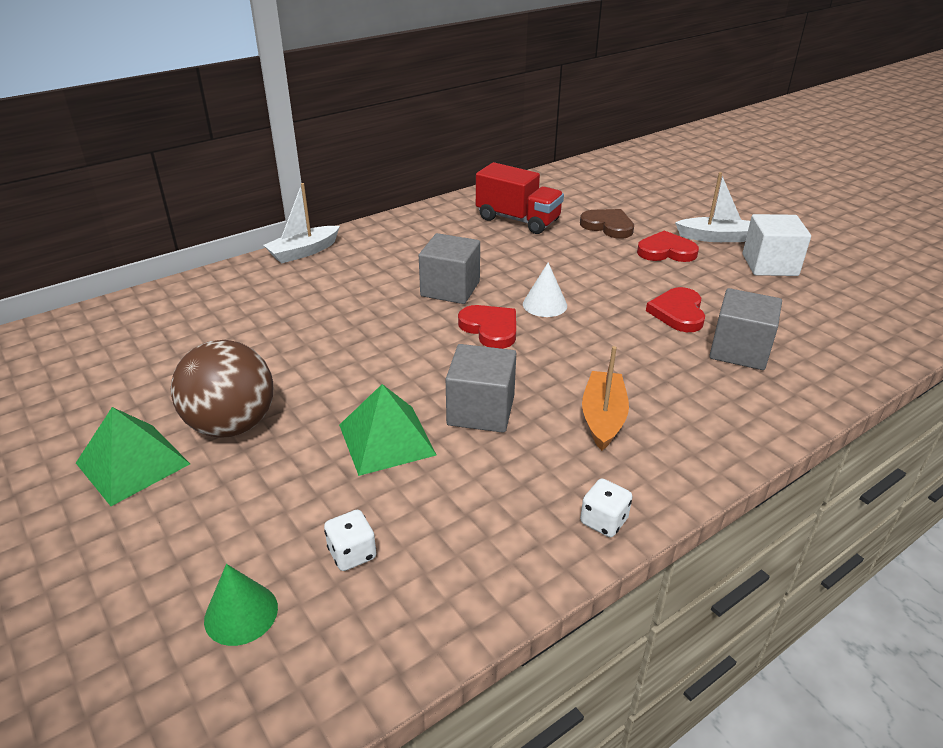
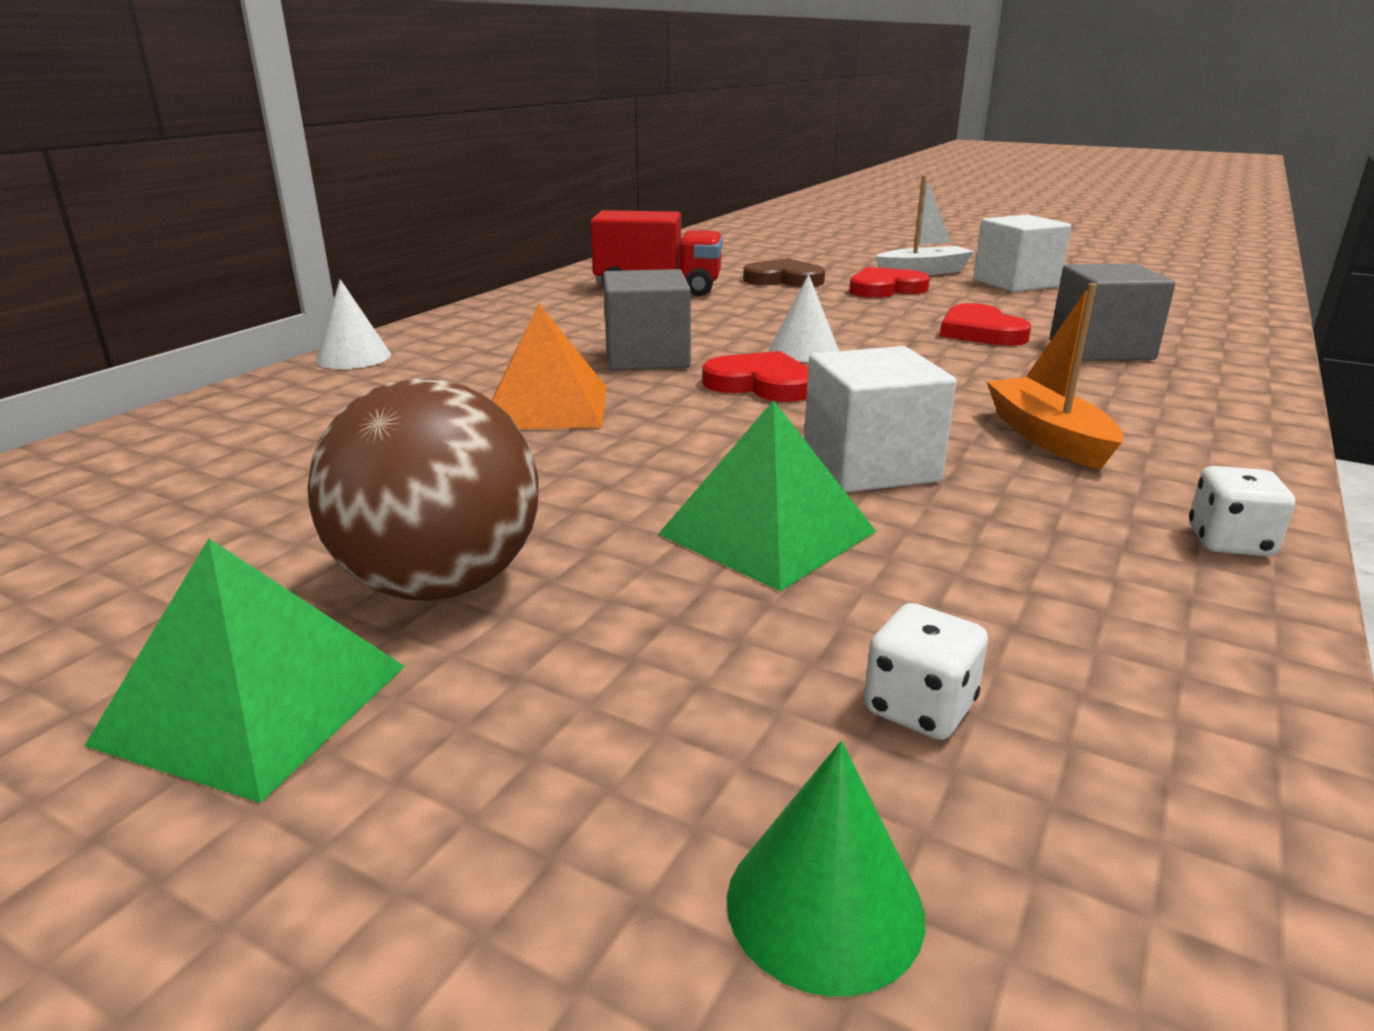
camera: 25 degrees left, 10 degrees down
white boat [263,183,340,263] -> white cone [315,279,391,369]
grey cube [446,344,516,433] -> white cube [804,346,957,493]
none -> orange pyramid [492,304,607,429]

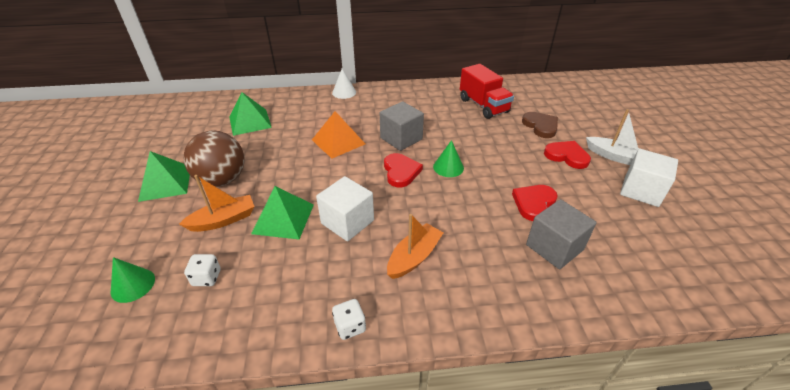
camera: 55 degrees right, 15 degrees up
white cone [769,274,839,362] -> green cone [433,140,464,177]
none -> orange boat [179,175,255,232]
none -> green pyramid [229,92,272,136]

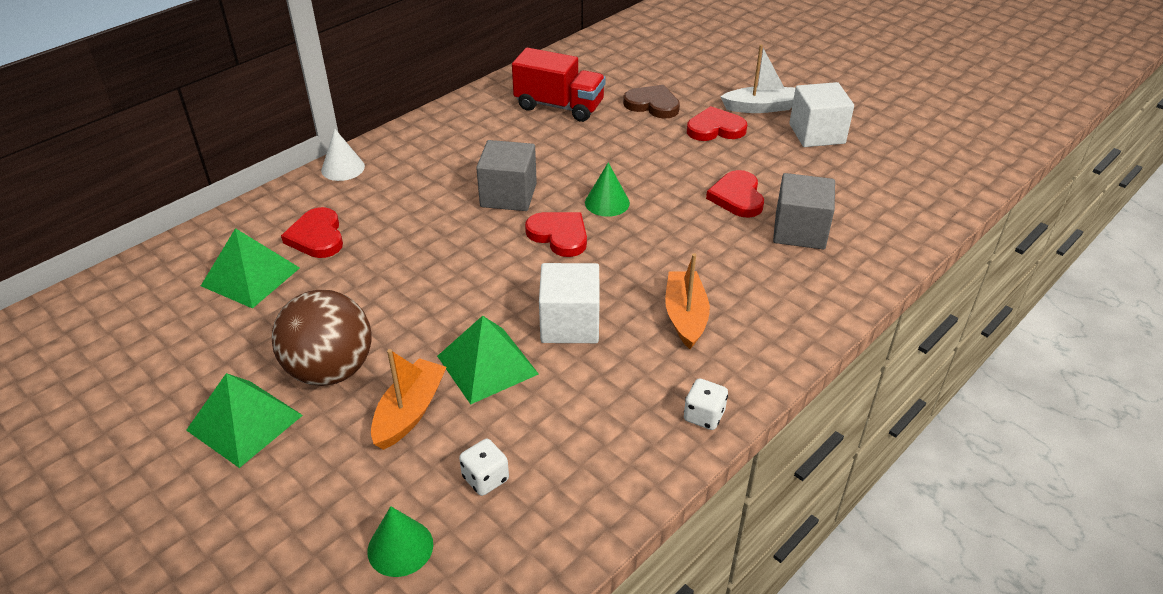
camera: 40 degrees left, 0 degrees up
orange pyramid [312,111,365,159] -> none
none -> red heart [281,207,343,258]

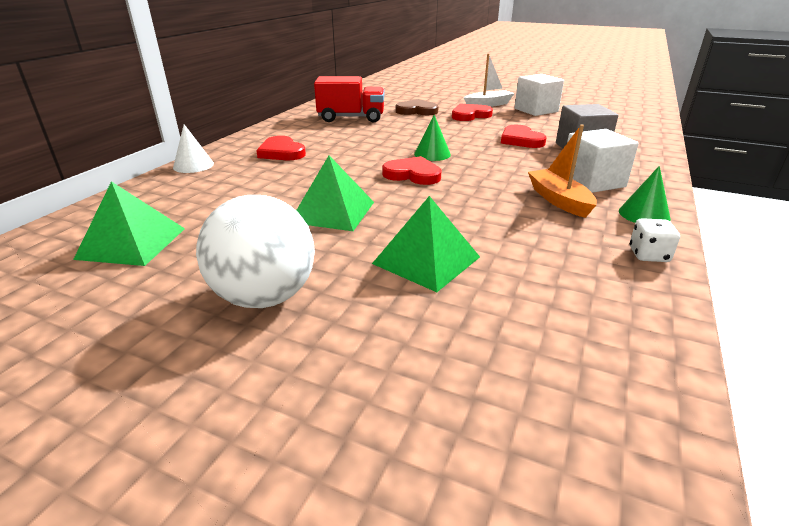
camera: 20 degrees left, 10 degrees down
green pyramid [186,373,303,468] -> green pyramid moved to [296,156,374,231]
brown ball [272,290,372,386] -> white ball [196,195,315,308]
red heart [281,207,343,258] -> red heart moved to [256,136,306,160]
green cone [367,506,433,577] -> green cone moved to [619,166,671,223]
orange boat [371,349,447,450] -> none
white dice [459,439,509,496] -> none
grey cube [476,140,537,211] -> none
white cube [539,263,600,343] -> white cube moved to [567,129,639,193]

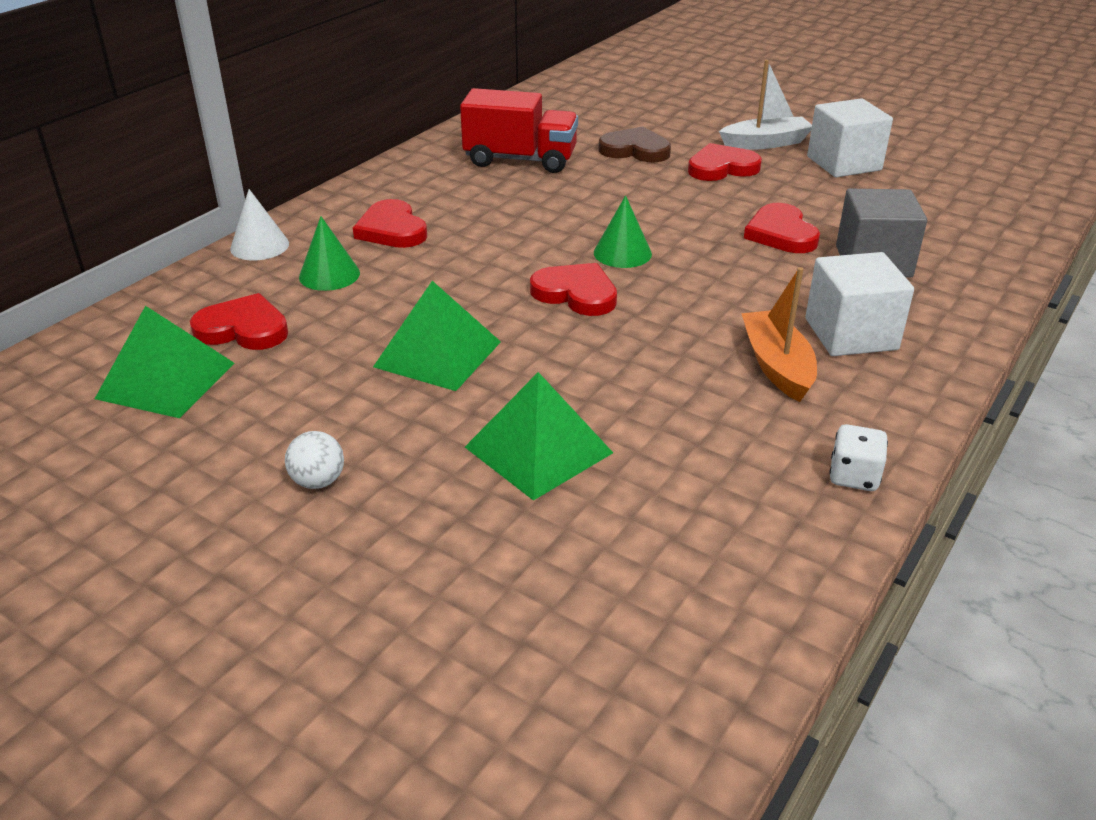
camera: 10 degrees right, 5 degrees up
white ball [196,195,315,308] -> white ball [285,431,344,489], size x0.42
green cone [619,166,671,223] -> green cone moved to [299,216,360,291]
none -> red heart [190,293,288,350]

